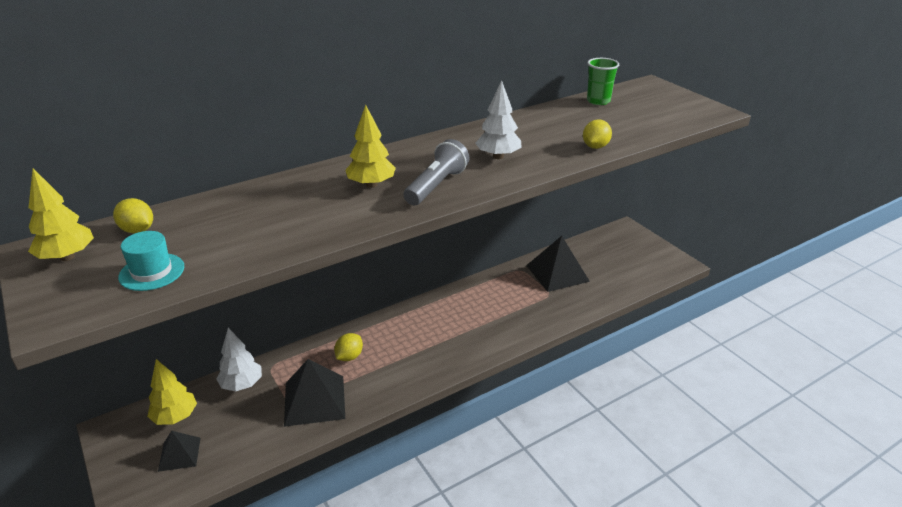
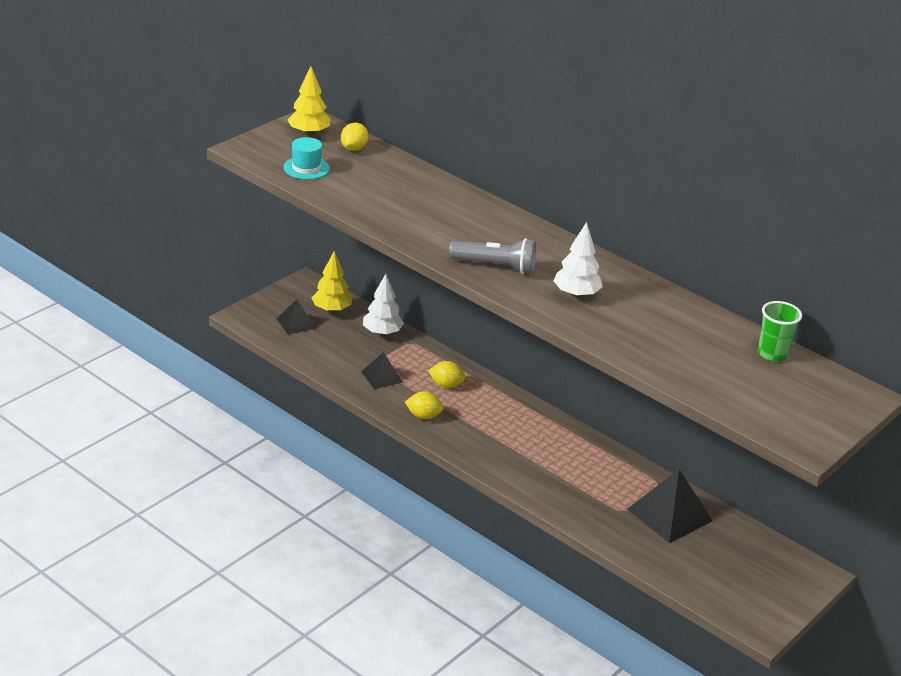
camera: 70 degrees right, 0 degrees up
black pyramid [284,359,345,427] -> black pyramid [361,352,403,389], size x0.57
yellow tree [345,105,396,188] -> none
yellow lemon [583,119,612,149] -> yellow lemon moved to [405,391,444,419]

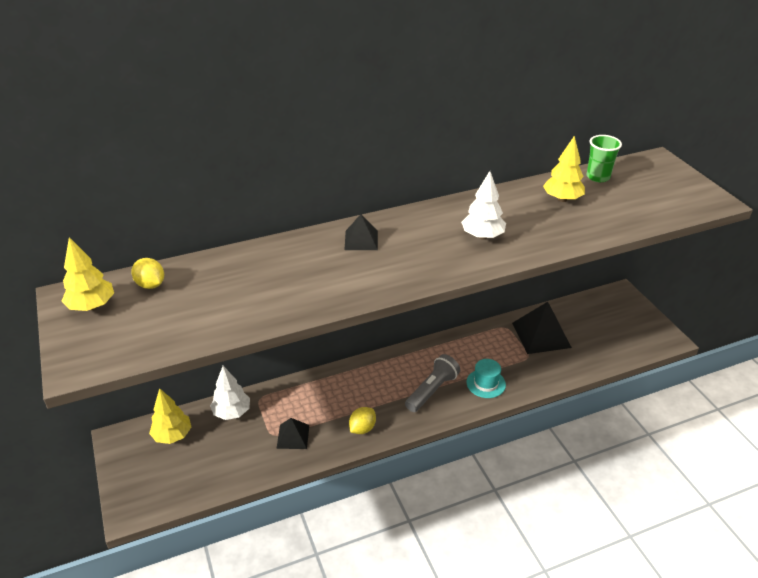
camera: 60 degrees left, 5 degrees up
black pyramid [276,299,316,335] -> black pyramid moved to [345,214,378,250]
turquoise hat [283,137,330,180] -> turquoise hat moved to [467,359,506,398]
yellow lemon [428,361,466,388] -> none
grey flashlight [449,238,536,274] -> grey flashlight moved to [405,354,460,412]
none -> yellow tree [543,136,585,202]

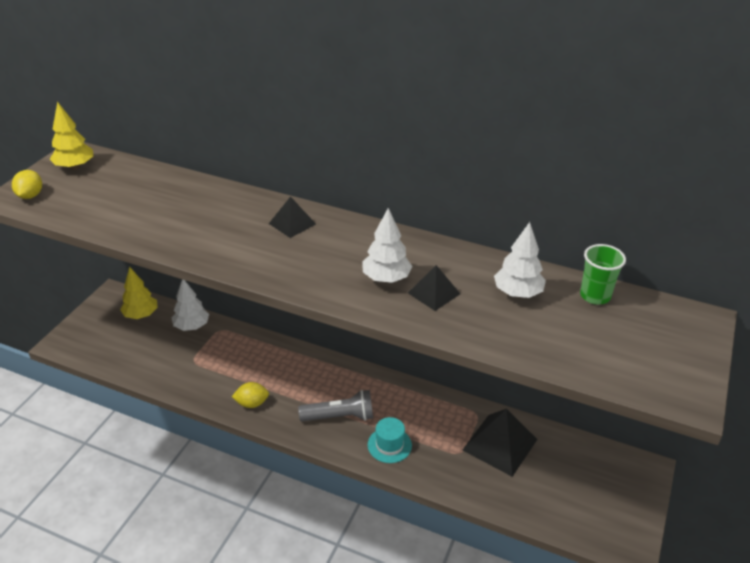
camera: 45 degrees right, 0 degrees up
yellow lemon [131,258,164,289] -> yellow lemon moved to [12,170,42,199]
black pyramid [277,418,309,449] -> black pyramid moved to [408,265,460,311]
yellow tree [543,136,585,202] -> white tree [494,222,546,298]

